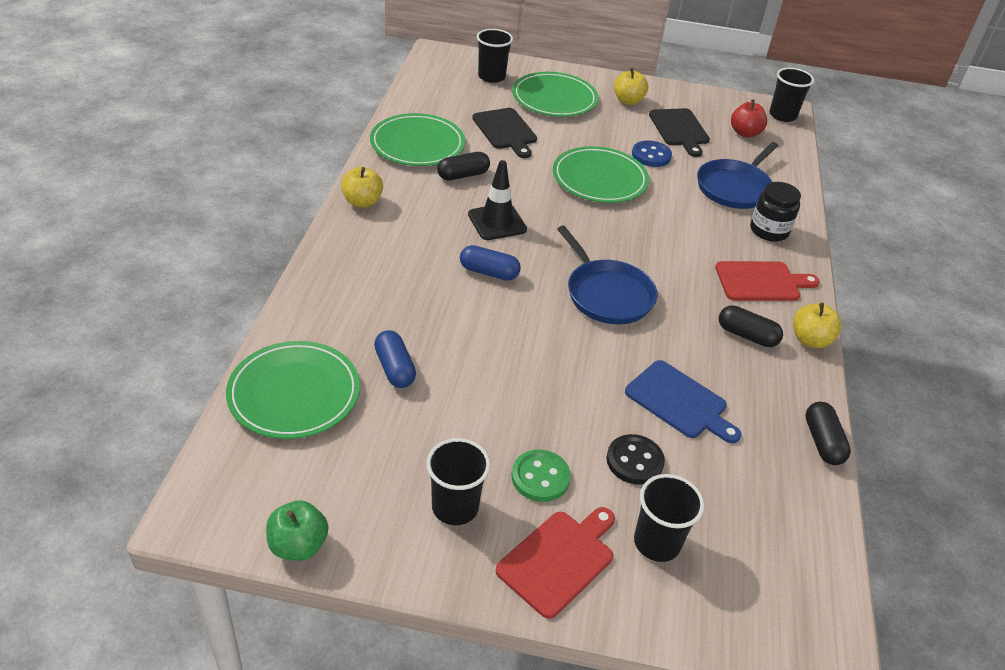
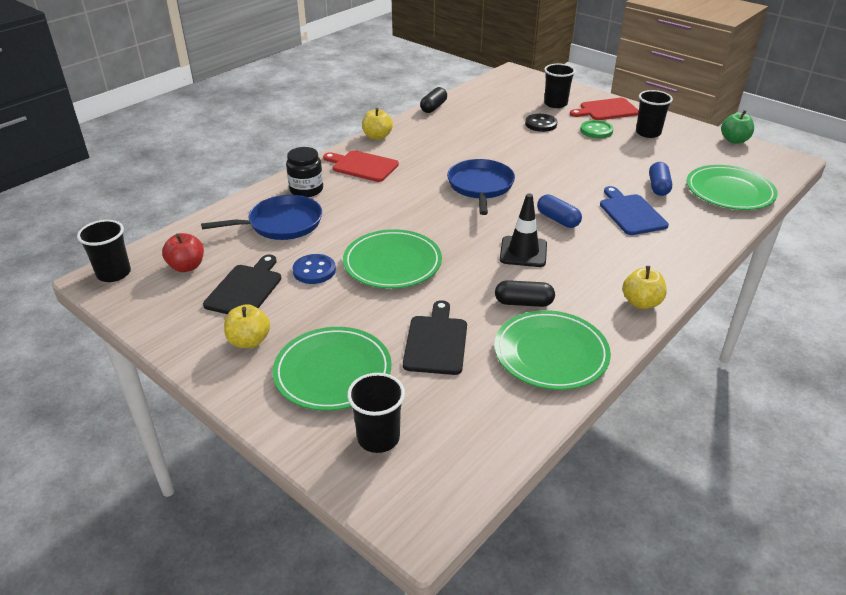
camera: 145 degrees left, 5 degrees down
blue cutting board [625,360,741,443] -> blue cutting board moved to [600,186,669,235]
black capsule [719,305,783,347] -> none

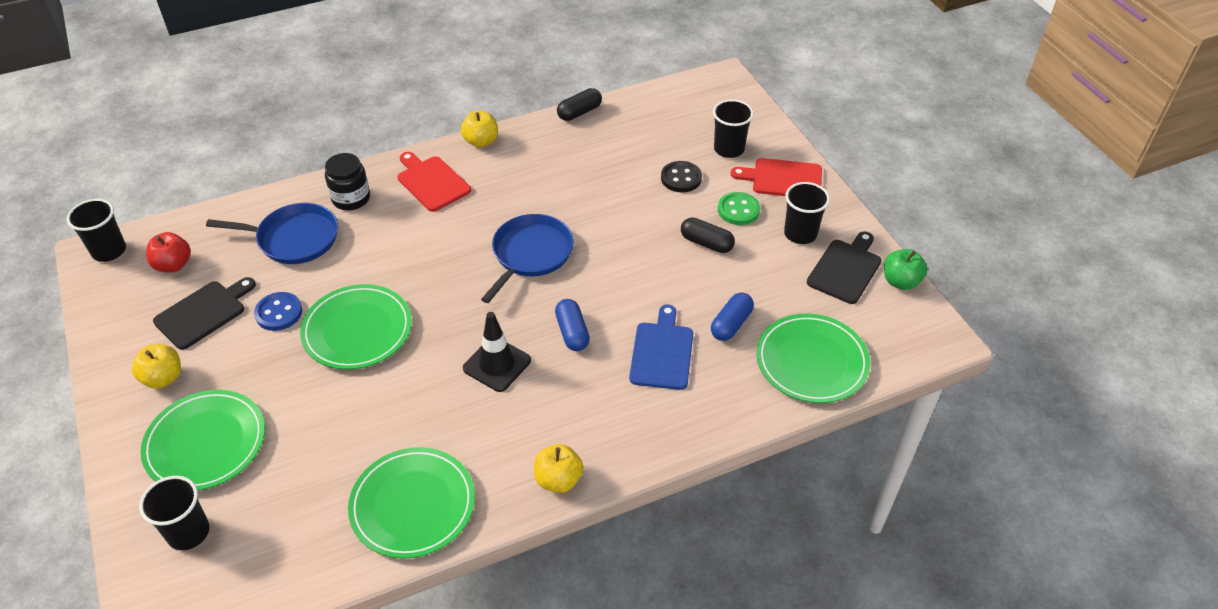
camera: 25 degrees right, 10 degrees up
black cutting board [403,300,467,375] -> black cutting board moved to [807,231,881,304]
black capsule [495,280,555,307] -> black capsule moved to [681,217,735,253]

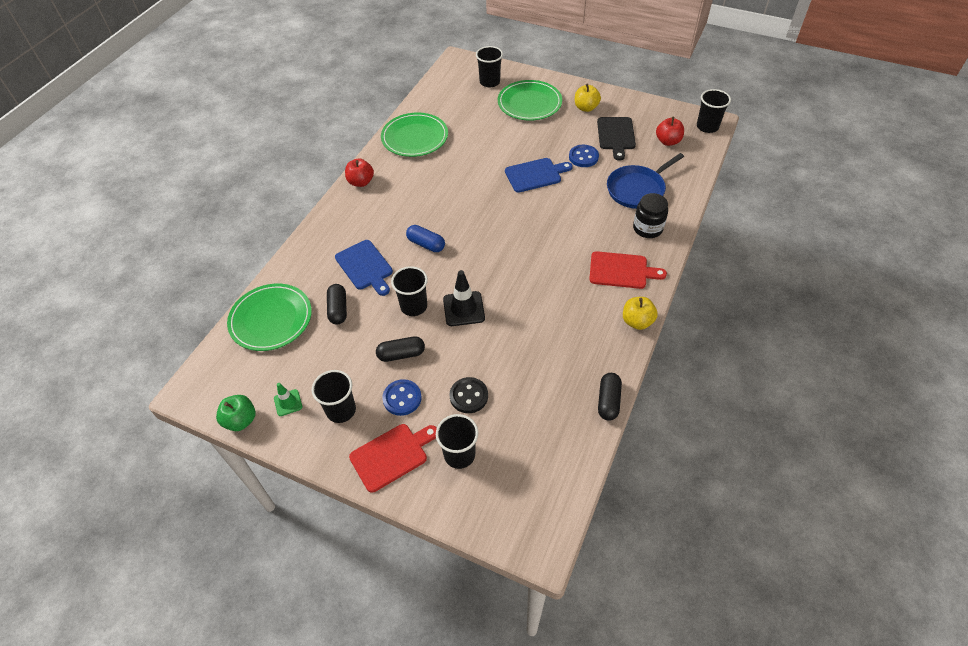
camera: 140 degrees right, 5 degrees up
green plate [300,284,412,370] -> blue cutting board [505,158,573,193]
black traffic cone [463,312,531,392] -> black traffic cone moved to [443,270,485,326]
blue pan [481,214,574,303] -> none
yellow apple [534,444,583,493] -> red apple [345,158,374,187]
blue capsule [711,292,754,341] -> black capsule [327,284,347,325]
green button [718,192,760,225] -> blue button [382,379,421,416]
black cutting board [807,231,881,304] -> green traffic cone [274,383,302,416]
none -> black cup [391,266,428,316]

